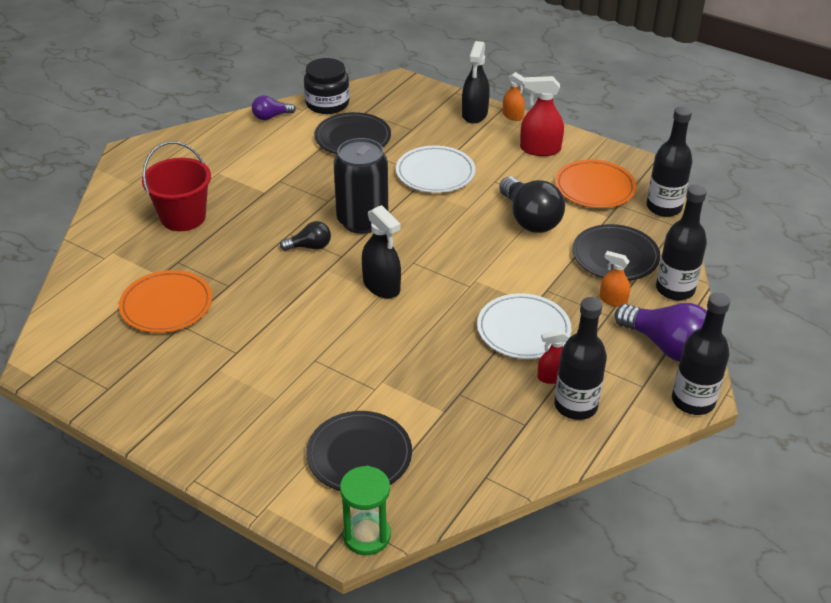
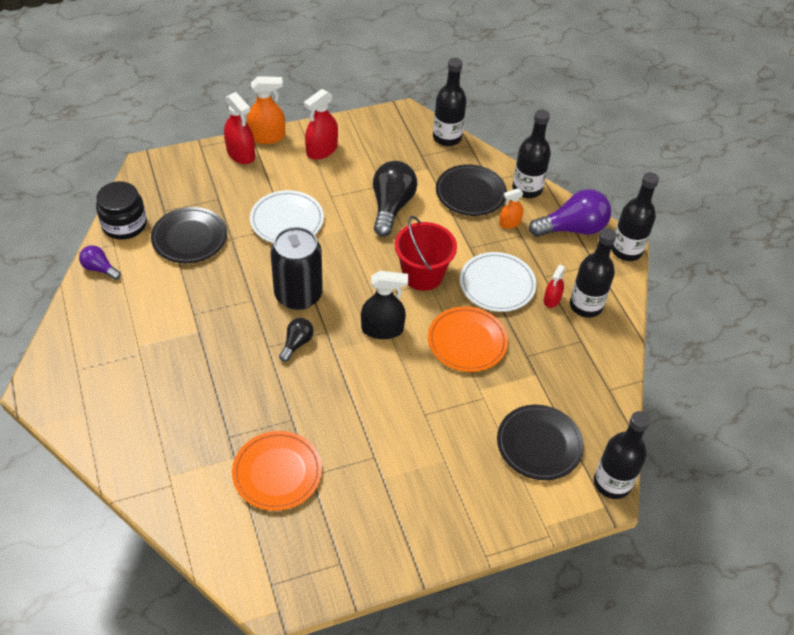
camera: 55 degrees left, 10 degrees up
red bucket [142,141,211,231] -> red bucket moved to [395,216,457,291]
purple light bulb [252,96,296,120] -> purple light bulb turned 105 degrees clockwise [79,245,121,280]
green hourglass [340,466,391,555] -> black bottle [594,411,650,499]
black spray bottle [462,41,490,124] -> red spray bottle [224,92,255,164]
black light bulb [499,177,565,233] -> black light bulb turned 90 degrees counterclockwise [373,161,417,237]
orange spray bottle [503,72,525,121] -> orange spray bottle [247,76,285,144], size x1.66
orange plate [555,159,637,208] -> orange plate moved to [428,307,508,372]

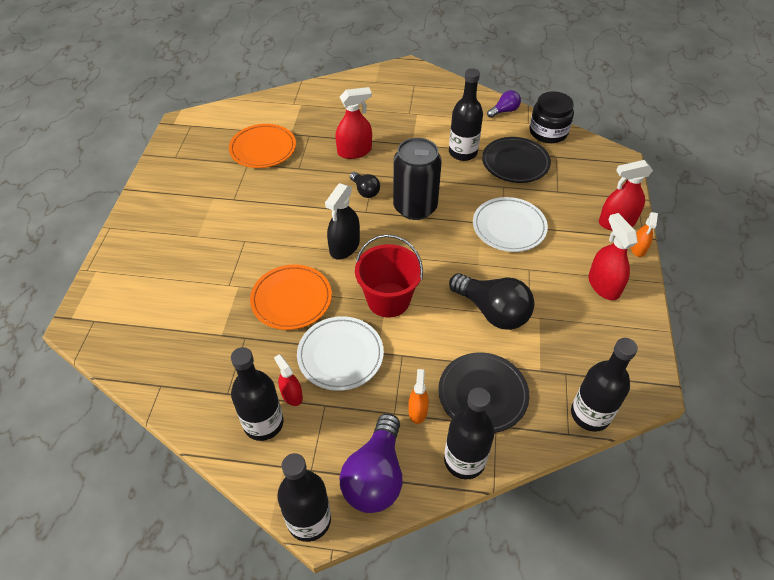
camera: 120 degrees right, 0 degrees up
orange spray bottle [247,76,285,144] -> orange spray bottle [631,212,658,257], size x0.60
black plate [497,405,584,480] -> none
black bottle [594,411,650,499] -> black bottle moved to [449,68,483,161]
none -> red spray bottle [335,87,372,159]

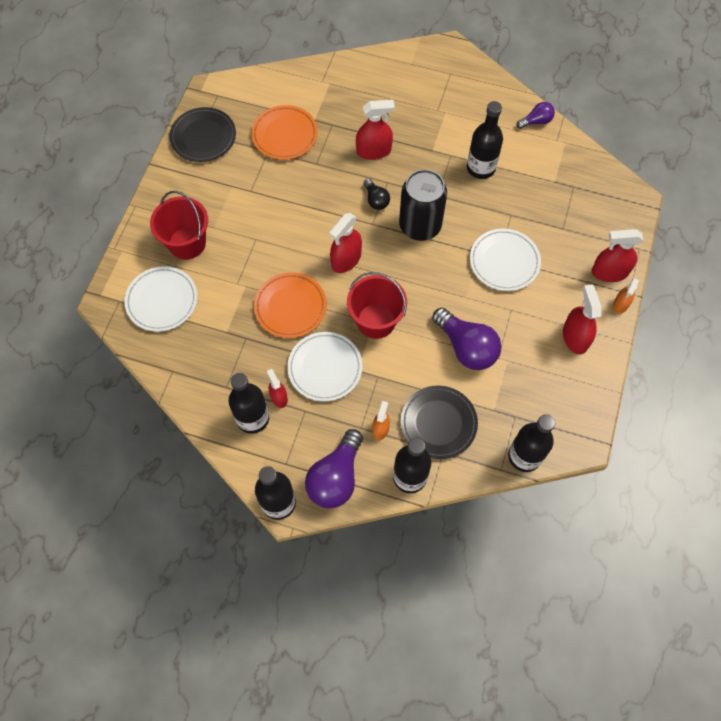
camera: 10 degrees right, 15 degrees up
black spray bottle [325,183,360,260] -> red spray bottle [329,213,362,273]
black light bulb [449,273,535,330] -> purple light bulb [432,307,501,370]
black plate [482,137,551,183] -> black plate moved to [169,107,236,162]
black jar [529,91,574,143] -> none
none -> white plate [125,266,197,332]
none -> red bucket [150,191,208,260]

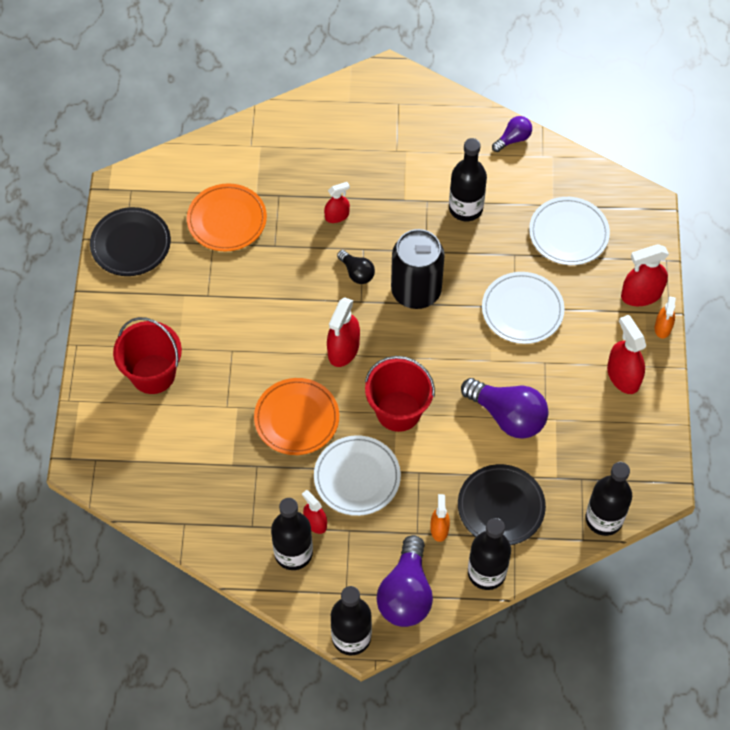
camera: 15 degrees left, 5 degrees down
white plate [125,266,197,332] -> white plate moved to [529,197,610,265]
red spray bottle [356,100,395,160] -> red spray bottle [324,182,350,223], size x0.60

